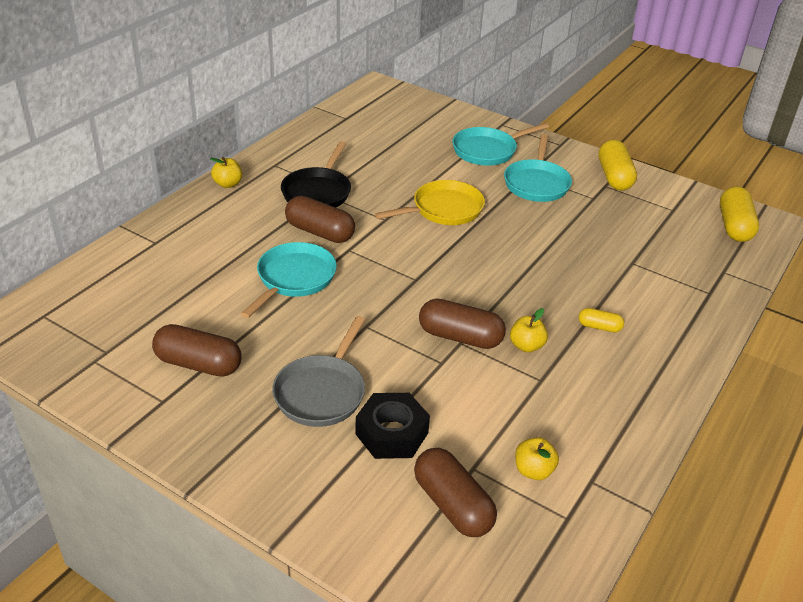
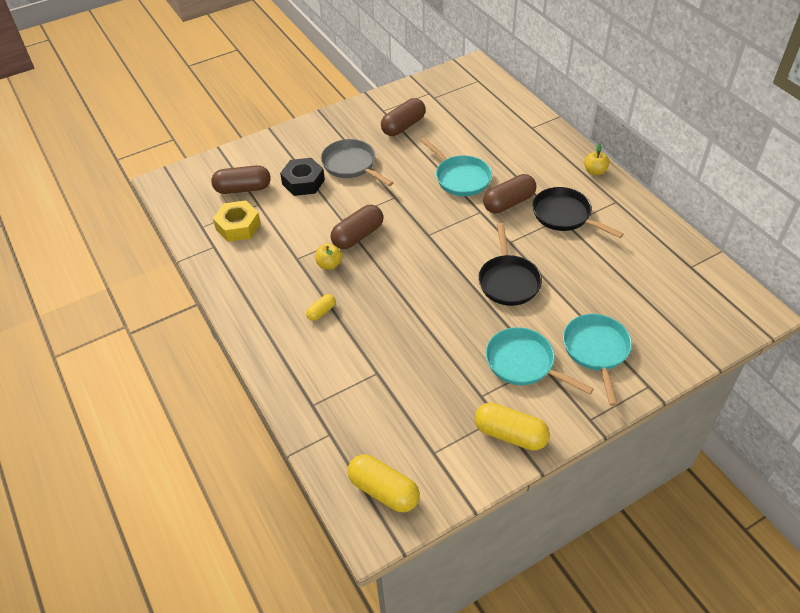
camera: 120 degrees right, 10 degrees up
yellow pan [375,180,485,225] -> black pan [478,223,542,306]
yellow apple [515,437,559,480] -> yellow nut [213,200,261,242]

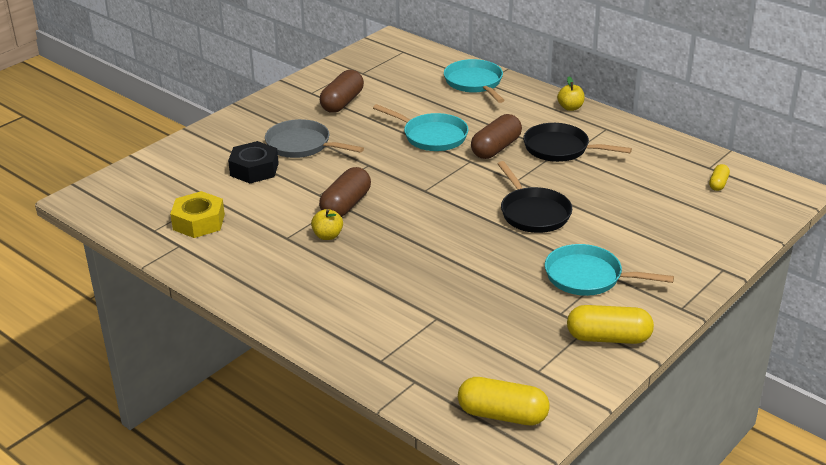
camera: 20 degrees left, 15 degrees down
brown capsule [211,165,271,194] -> none
yellow capsule [306,294,336,321] -> yellow capsule moved to [709,164,730,191]
turquoise pan [563,314,632,406] -> turquoise pan moved to [444,59,504,103]

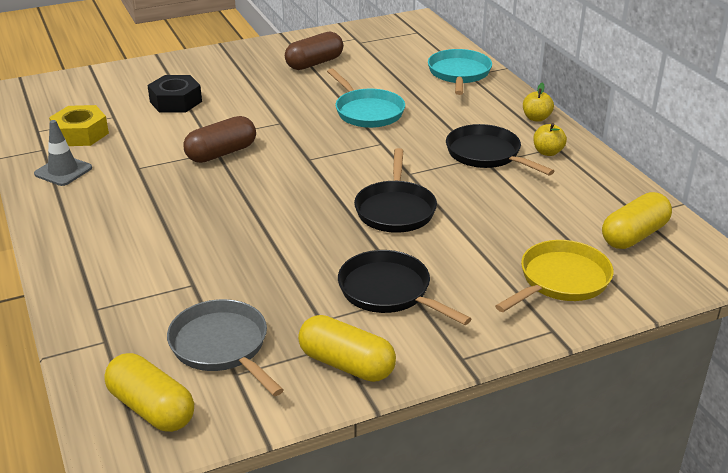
camera: 25 degrees right, 0 degrees up
grey pan [265,119,364,158] -> grey pan moved to [167,299,284,396]
yellow apple [311,209,343,240] -> yellow apple moved to [533,123,567,156]
brown capsule [471,114,522,159] -> none
turquoise pan [545,244,674,296] -> black pan [338,250,471,325]
yellow capsule [709,164,730,191] -> yellow capsule [602,192,672,249], size x1.90
none -> grey traffic cone [34,120,92,186]
none -> yellow pan [495,240,614,312]

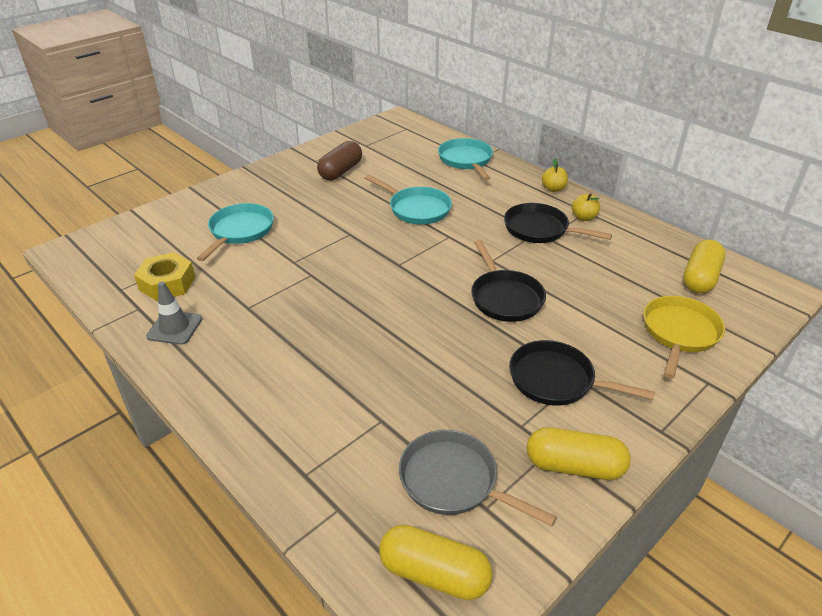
camera: 20 degrees left, 5 degrees up
black nut [147,75,202,113] -> turquoise pan [196,203,274,261]
brown capsule [183,116,256,163] -> none

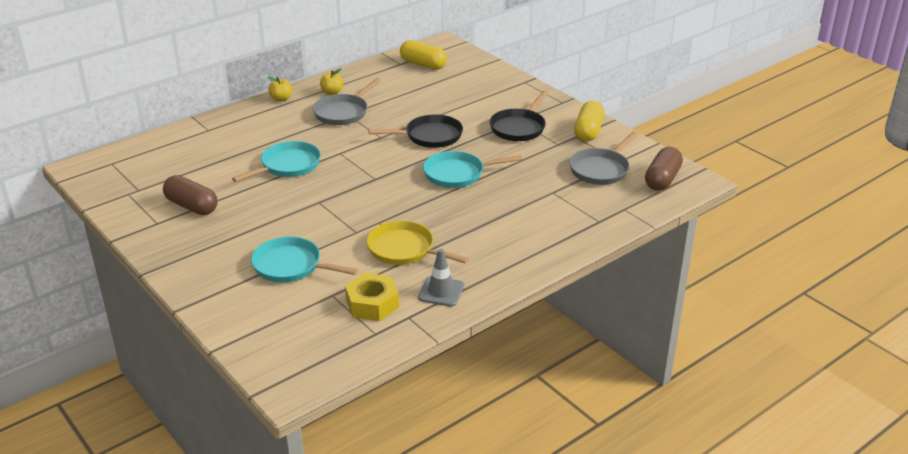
camera: 85 degrees left, 5 degrees down
yellow capsule [379,524,493,600] -> brown capsule [645,147,683,191]
turquoise pan [438,138,493,180] -> turquoise pan moved to [423,151,522,188]
black pan [504,203,612,243] -> grey pan [312,78,381,125]
yellow pan [643,296,725,379] -> yellow pan moved to [367,221,469,265]

